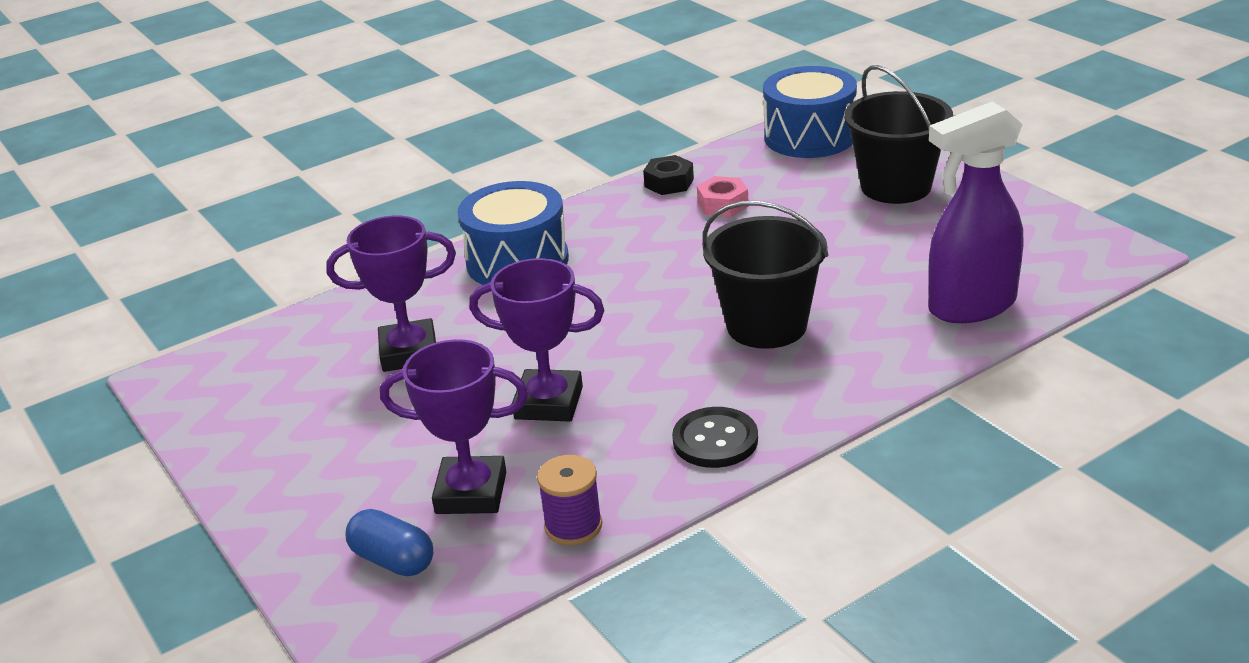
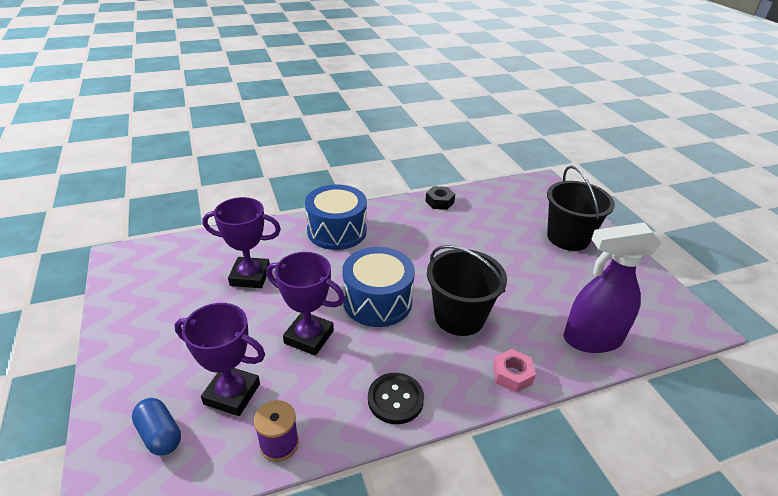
camera: 10 degrees right, 5 degrees up
pink nut [697,176,749,217] -> pink nut moved to [493,349,536,393]
blue drum [763,66,857,158] -> blue drum moved to [342,247,415,327]

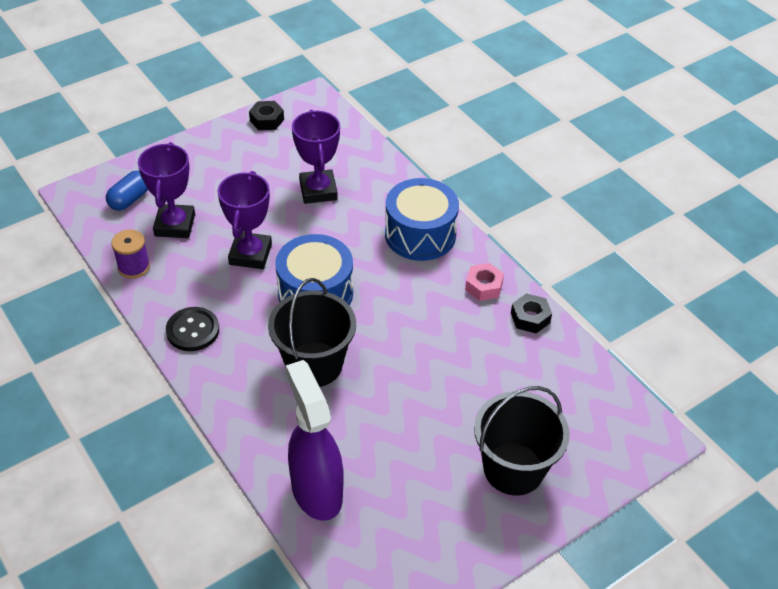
camera: 75 degrees right, 10 degrees up
pink nut [493,349,536,393] -> pink nut moved to [465,263,504,301]
none -> black nut [249,101,284,130]

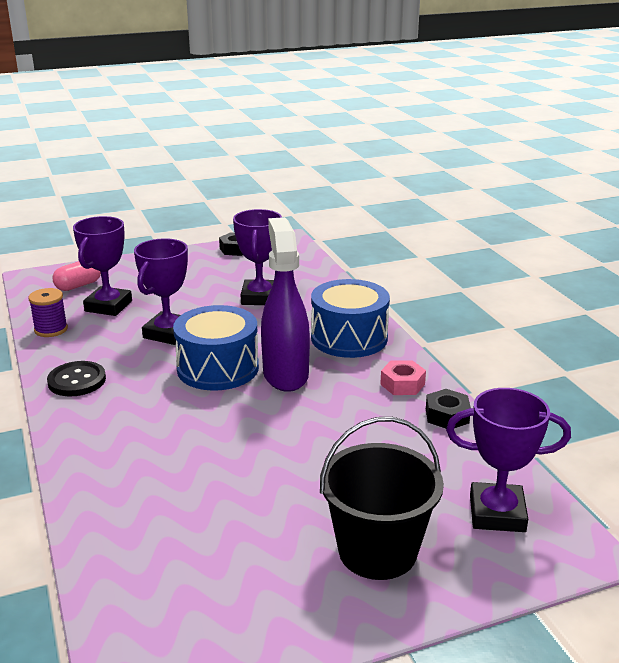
camera: 15 degrees right, 20 degrees down
blue capsule [106,171,148,211] -> pink capsule [53,261,101,291]
black bucket [268,278,356,387] -> none
purple spray bottle [286,360,344,521] -> purple spray bottle moved to [261,217,310,392]
none -> purple trophy [446,388,571,532]

